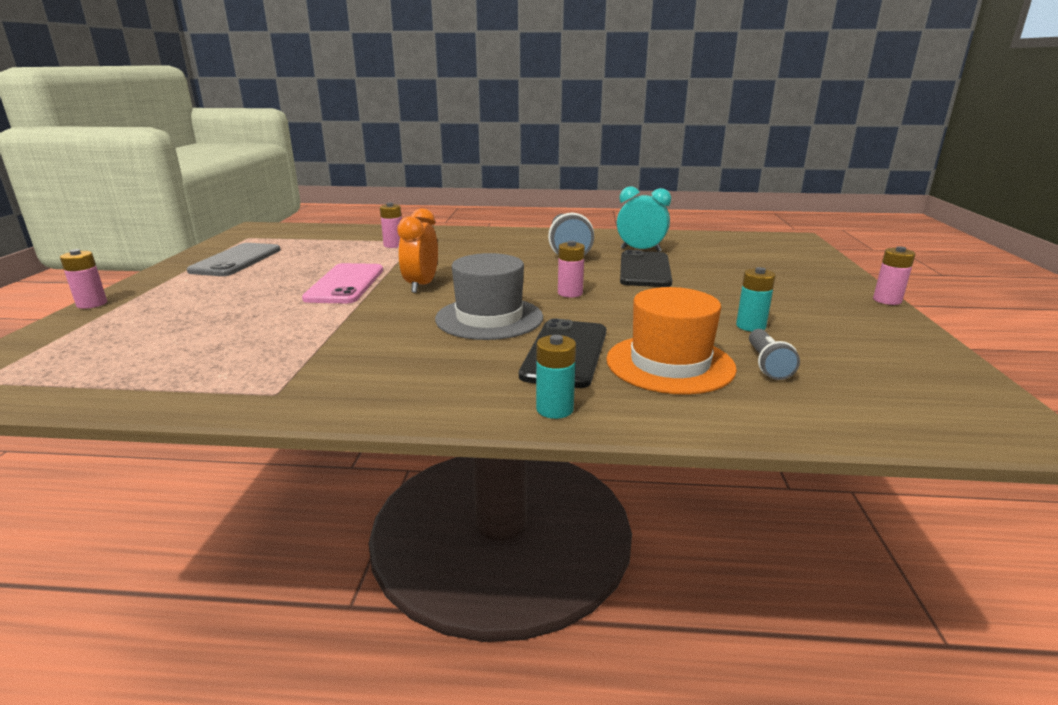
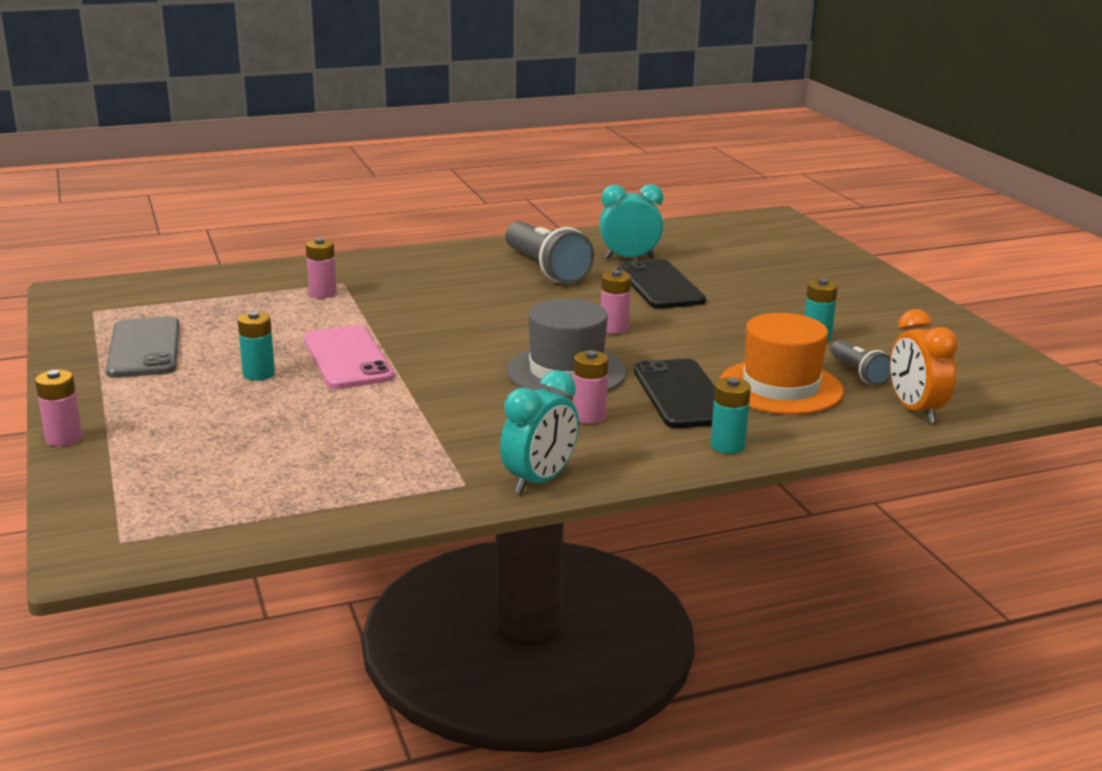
camera: 25 degrees left, 0 degrees up
orange clock [397,208,438,293] -> orange clock moved to [890,309,958,423]
pink battery [873,246,915,305] -> pink battery moved to [573,350,608,424]
none -> turquoise battery [238,311,275,381]
none -> turquoise clock [500,370,579,494]

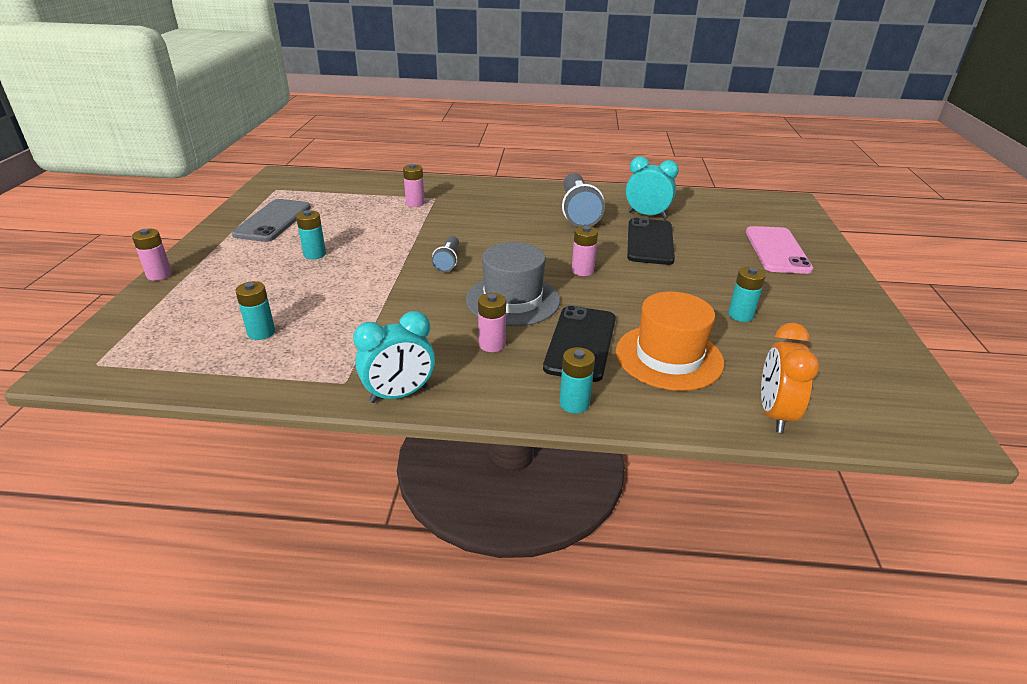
camera: 25 degrees right, 10 degrees up
pink phone [304,325,394,389] -> pink phone moved to [746,226,813,274]
grey flashlight [831,340,891,385] -> grey flashlight moved to [432,236,459,272]
none -> turquoise battery [235,281,275,340]

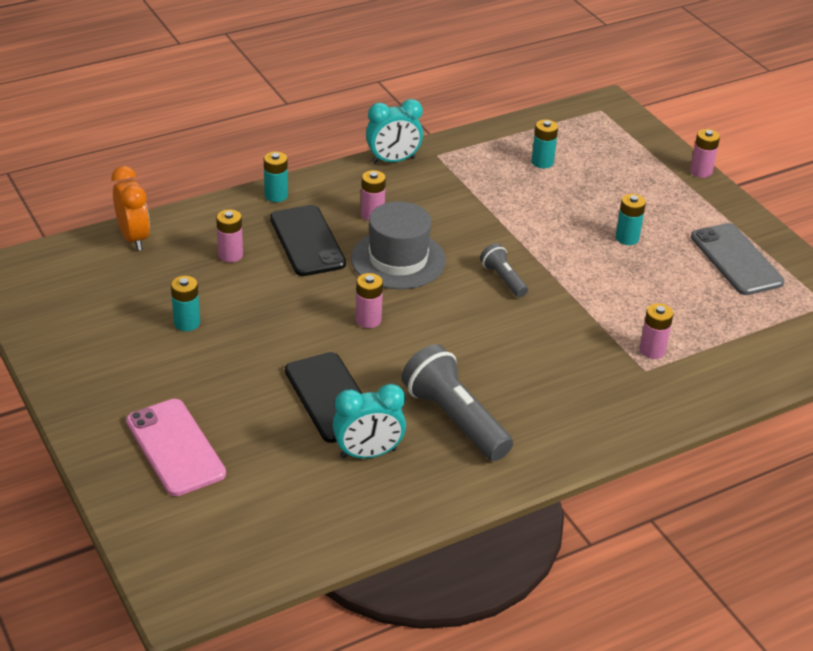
camera: 145 degrees right, 5 degrees up
turquoise clock [353,311,435,403] -> turquoise clock turned 135 degrees counterclockwise [366,99,423,164]
orange hat [616,291,724,391] -> pink battery [216,209,243,262]

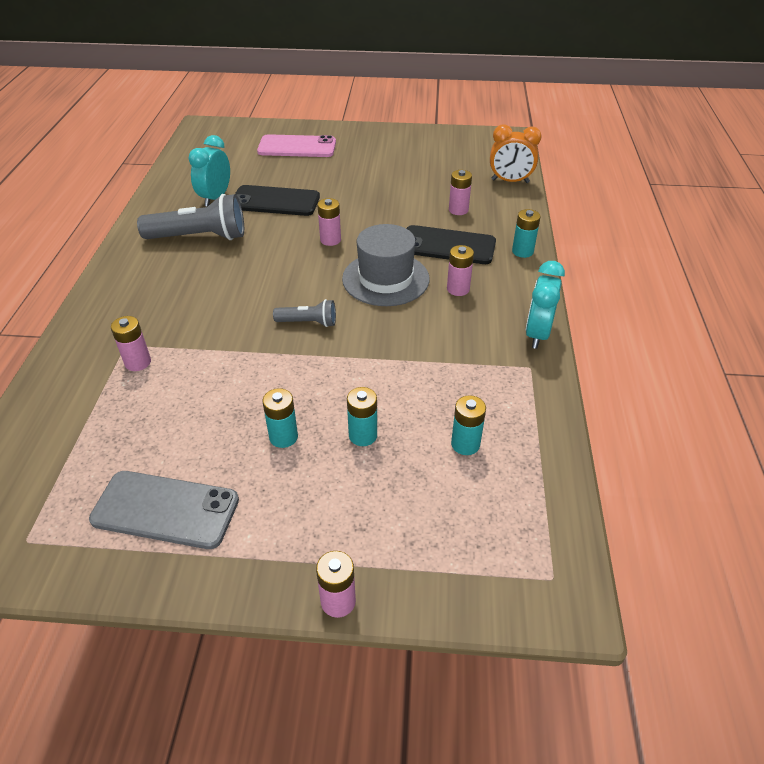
camera: 125 degrees right, 5 degrees up
turquoise battery [171,276,200,331] -> turquoise battery moved to [347,387,377,446]

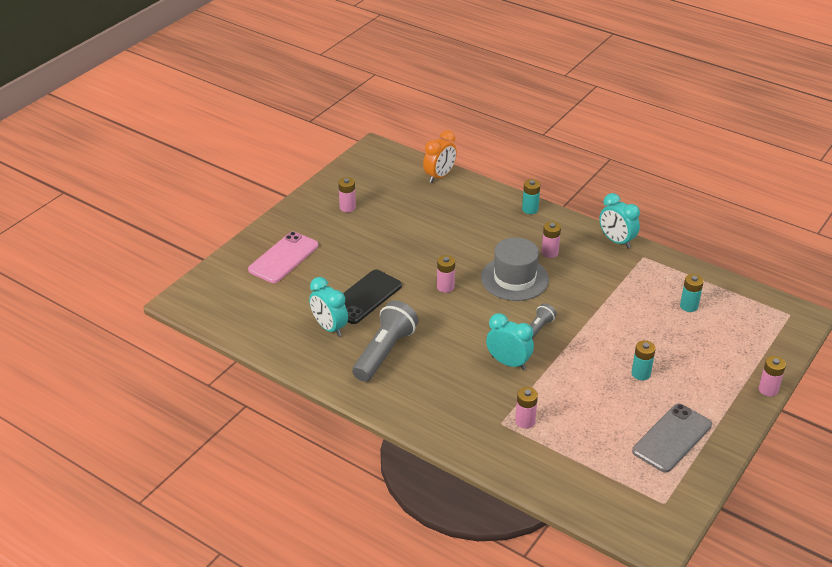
camera: 60 degrees left, 5 degrees down
turquoise battery [347,387,377,446] -> none
black phone [406,225,496,264] -> none
pink battery [449,170,472,215] -> pink battery moved to [338,177,356,212]
none -> turquoise clock [486,313,534,370]

